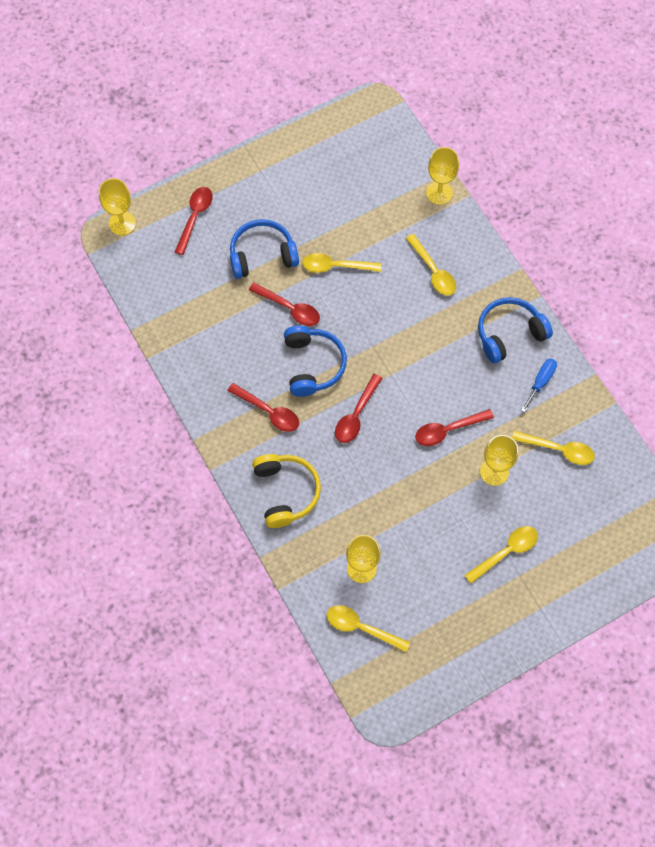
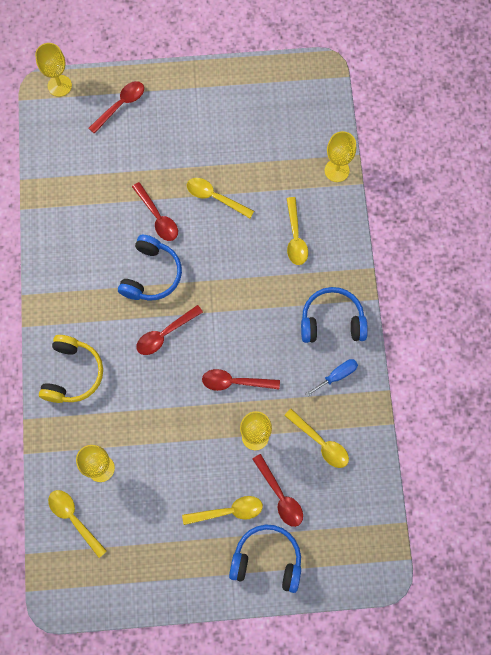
camera: 25 degrees right, 5 degrees up
red spoon [227,383,299,432] -> red spoon moved to [252,454,303,527]
blue headphones [230,219,299,279] -> blue headphones moved to [229,525,301,593]

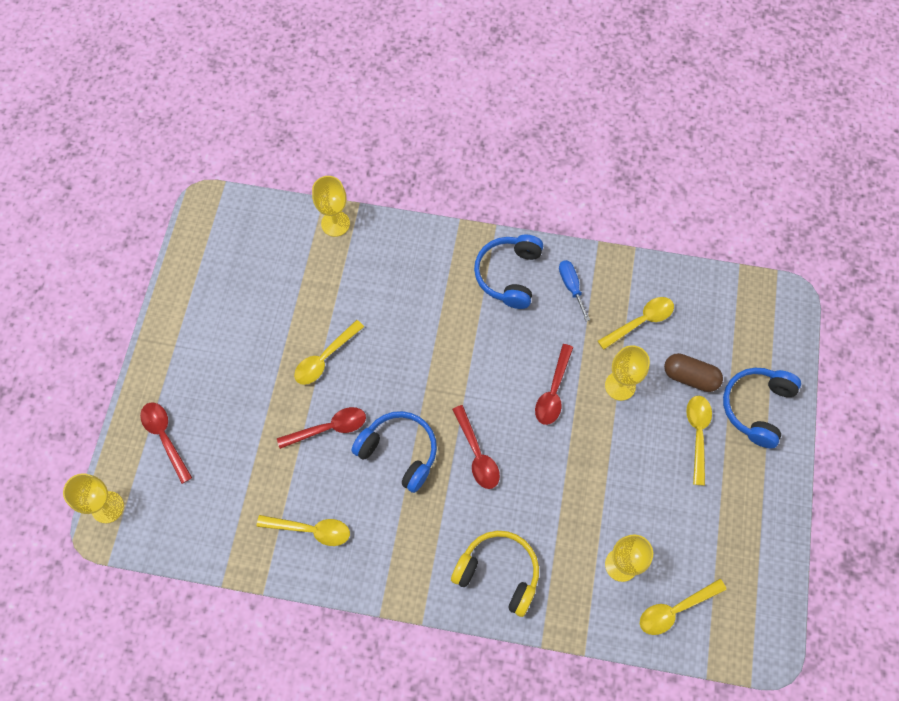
camera: 75 degrees left, 5 degrees down
red spoon [252,454,303,527] -> brown capsule [664,353,723,392]
yellow spoon [286,197,308,265] -> yellow spoon moved to [257,515,350,546]

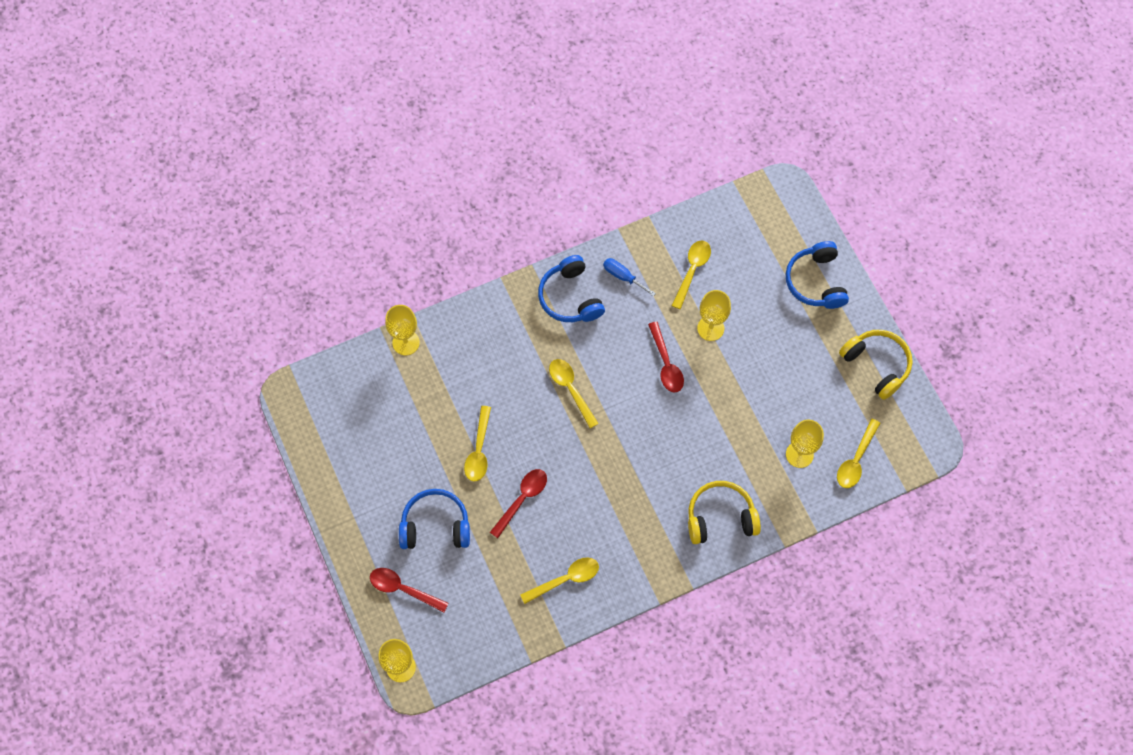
camera: 35 degrees left, 0 degrees up
blue headphones [351,411,437,493] -> blue headphones moved to [399,489,470,549]
red spoon [452,405,500,489] -> none
brown capsule [664,353,723,392] -> none
yellow spoon [686,396,712,485] -> yellow spoon moved to [549,359,599,428]
none -> yellow headphones [839,330,913,400]

